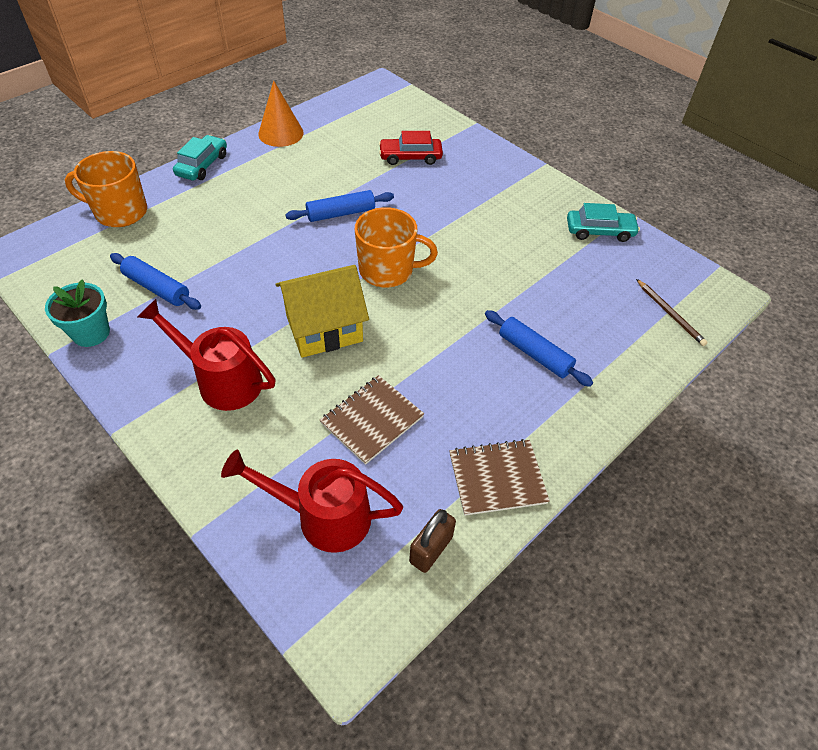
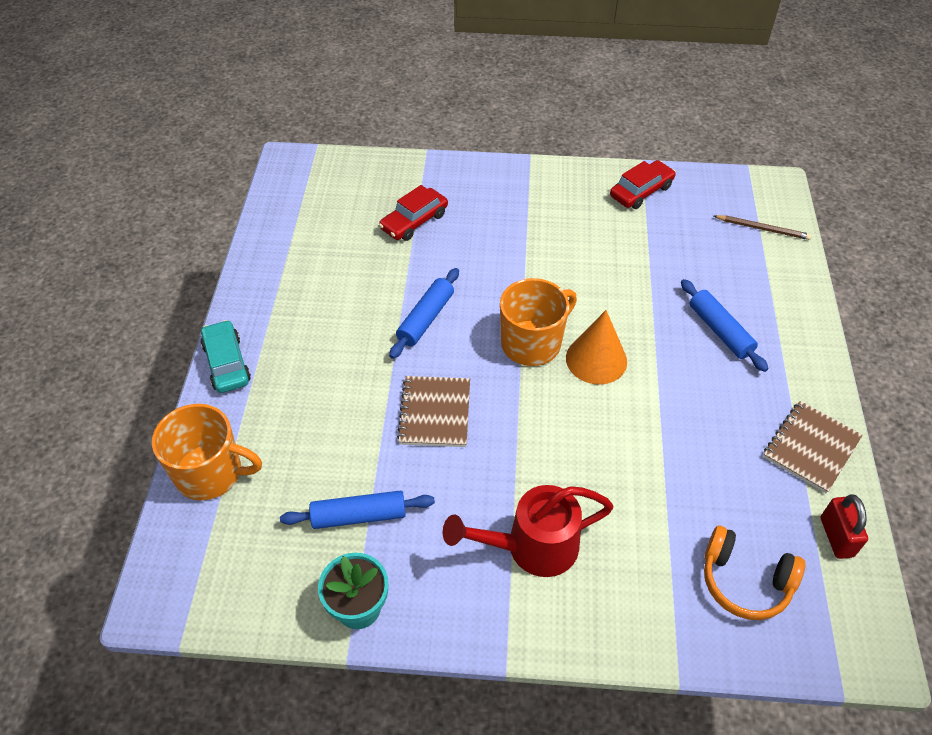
camera: 40 degrees left, 0 degrees up
orange mug [65,151,147,227] -> orange mug turned 135 degrees counterclockwise [152,404,262,500]
red watering can [221,450,403,553] -> orange headphones [704,526,805,620]
orange cone [258,80,304,147] -> orange cone moved to [566,310,627,385]
yellow house [275,265,369,358] -> none
brown notebook [320,375,424,465] -> brown notebook moved to [397,376,470,447]
brown padlock [409,509,456,573] -> red padlock [821,494,868,559]
blue rolling pin [485,310,593,387] -> blue rolling pin turned 60 degrees clockwise [681,279,769,372]
turquoise car [567,203,640,242] -> red car [610,160,676,209]

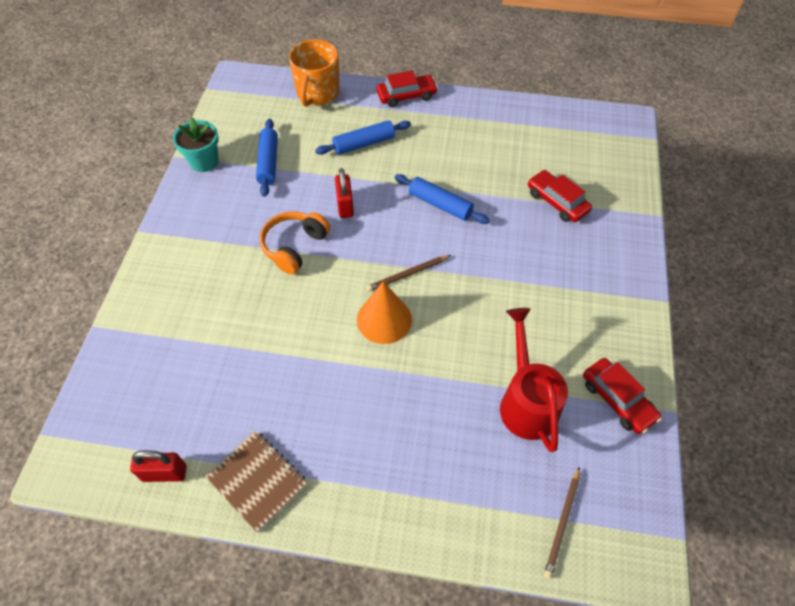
camera: 95 degrees right, 5 degrees up
turquoise car [200,320,251,393] -> red car [376,71,438,107]
brown notebook [397,376,470,447] -> red padlock [335,168,354,218]
red watering can [443,485,614,577] -> red watering can moved to [500,308,568,452]
orange mug [500,278,577,366] -> brown pencil [366,255,451,292]
blue rolling pin [681,279,769,372] -> blue rolling pin moved to [315,120,411,155]
orange headphones [704,526,805,620] -> orange headphones moved to [260,212,331,275]

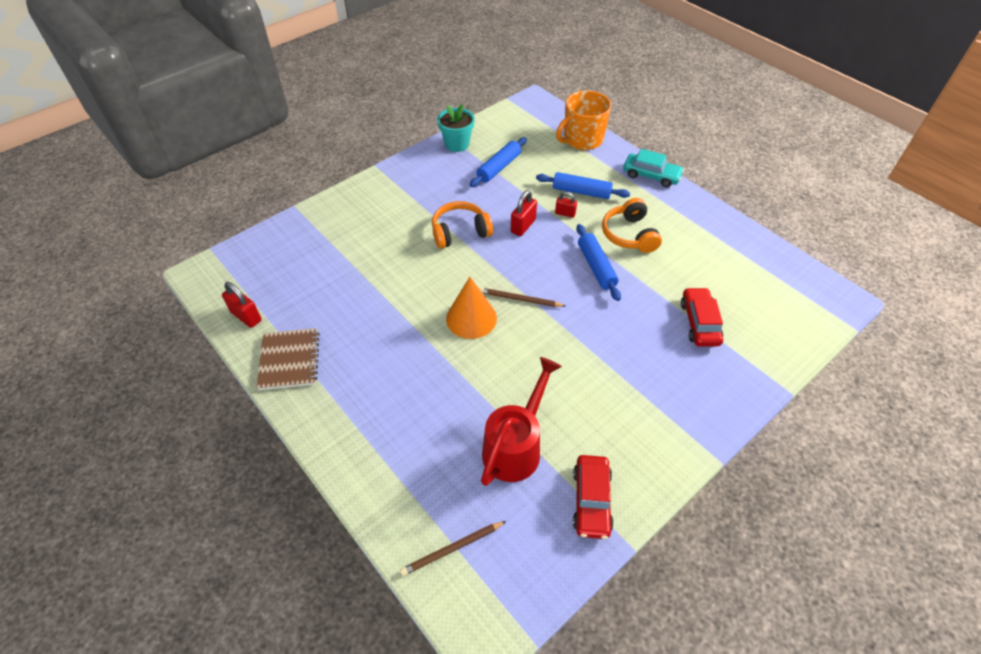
camera: 40 degrees right, 5 degrees down
red car [376,71,438,107] -> turquoise car [623,149,684,188]
none -> red padlock [555,192,577,218]
none -> orange headphones [602,198,662,253]

